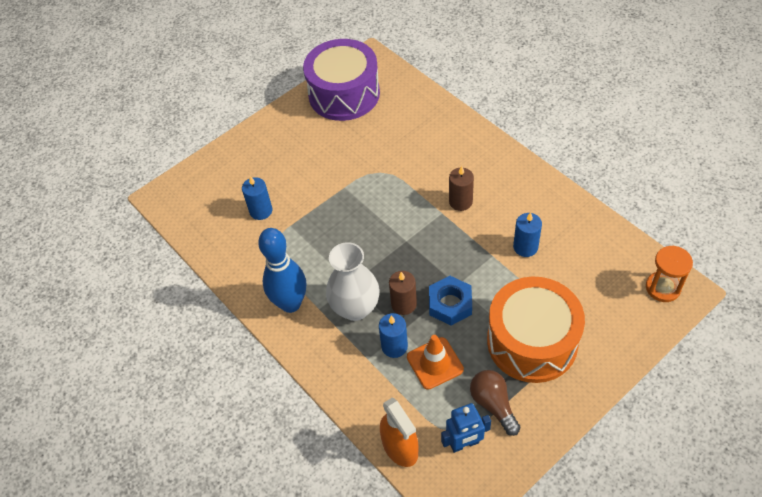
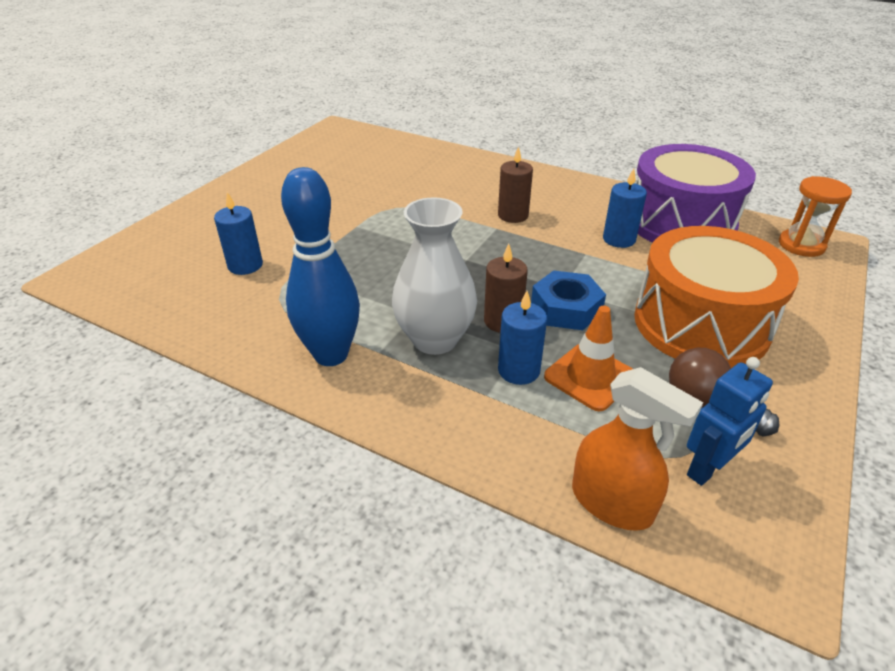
camera: 25 degrees left, 15 degrees down
purple drum [303,39,380,121] -> purple drum moved to [636,144,756,243]

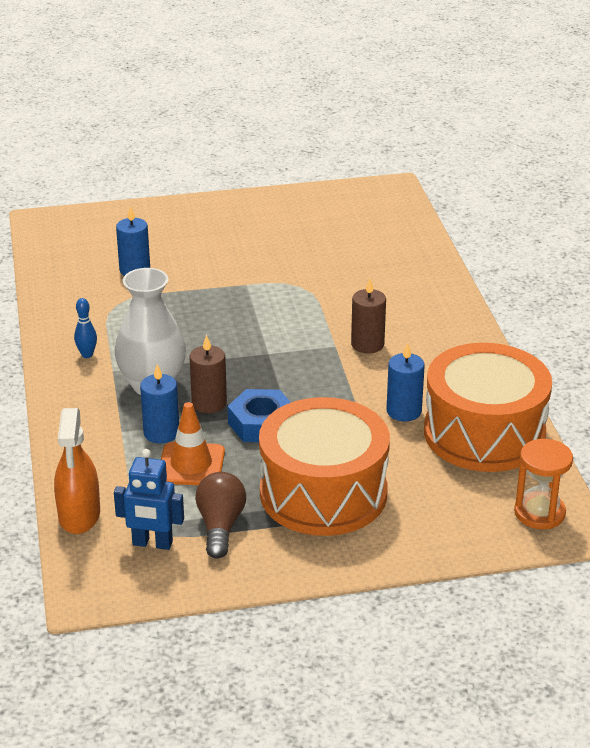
camera: 50 degrees right, 5 degrees down
blue bowling pin [281,167,360,366] -> blue bowling pin [74,298,97,358], size x0.41
purple drum [636,144,756,243] -> orange drum [424,343,552,472]

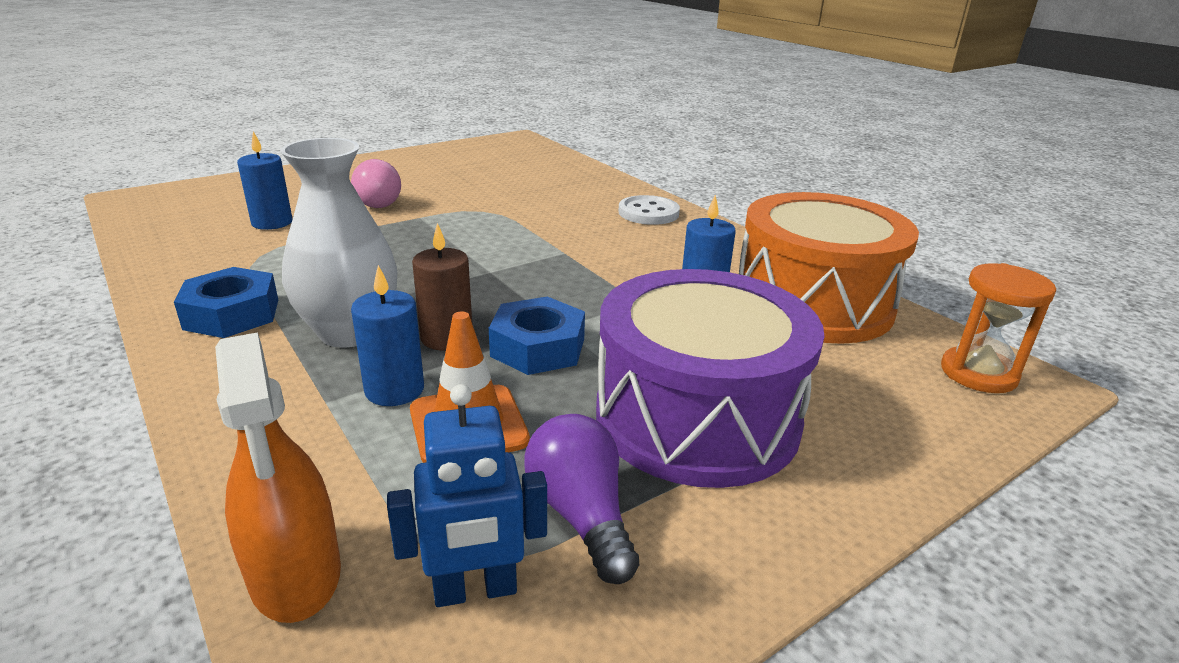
camera: 25 degrees left, 5 degrees down
blue bowling pin [74,298,97,358] -> blue nut [174,267,278,338]
brown light bulb [195,472,246,559] -> purple light bulb [524,414,639,584]
orange drum [259,397,390,536] -> purple drum [596,269,825,488]
brown candle [351,279,386,353] -> none
none -> pink light bulb [351,159,401,208]
none -> white button [618,195,680,225]

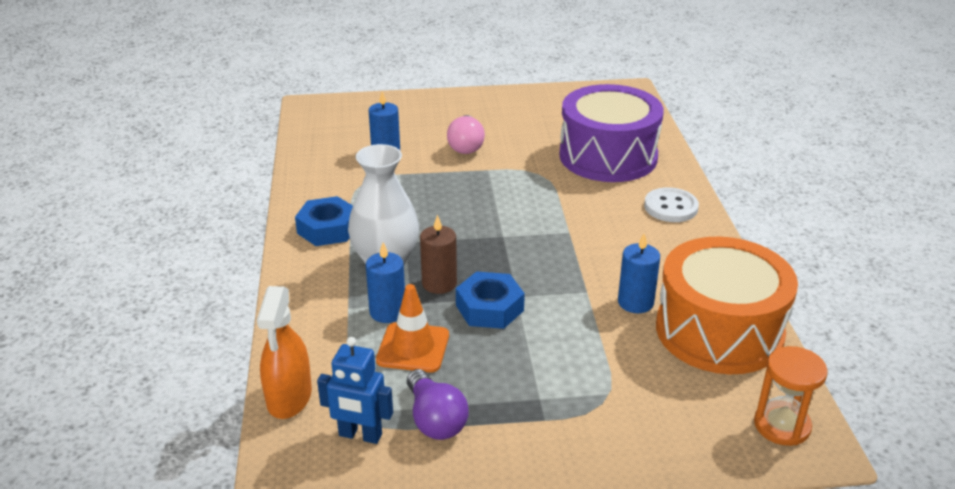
camera: 30 degrees right, 5 degrees up
purple light bulb [524,414,639,584] -> purple light bulb turned 150 degrees clockwise [407,369,469,440]
purple drum [596,269,825,488] -> purple drum moved to [559,84,664,182]

